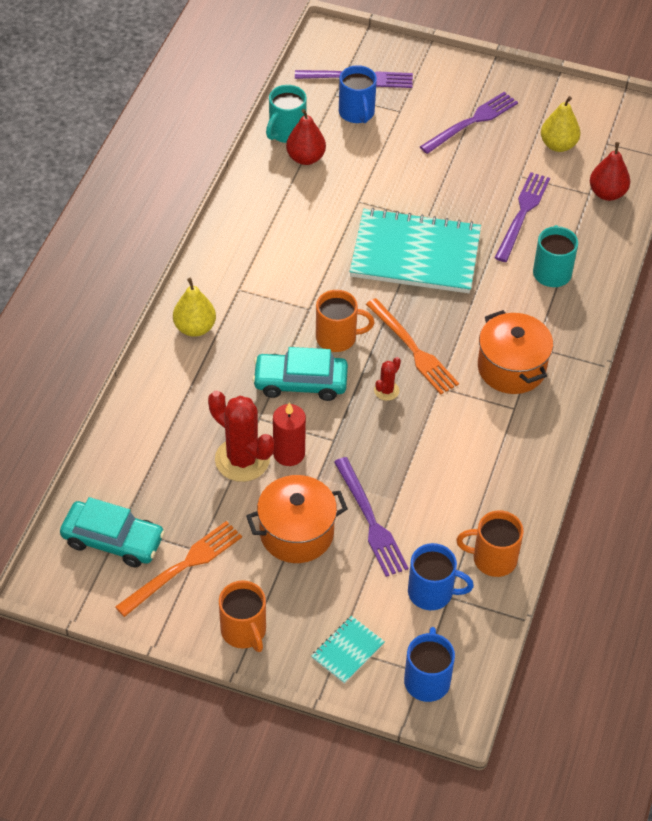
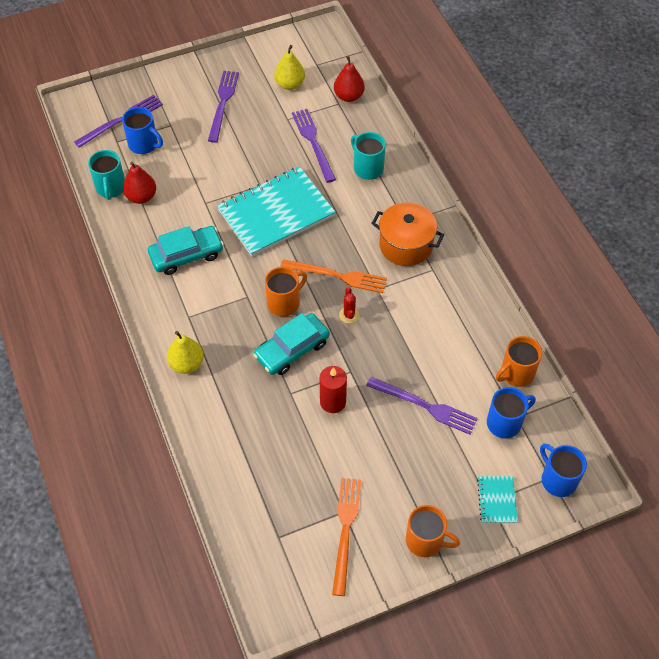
camera: 40 degrees left, 5 degrees up
turquoise car [60,497,165,567] -> turquoise car moved to [148,226,224,275]
red cactus [208,390,274,482] -> none
orange pot [246,475,348,563] -> none

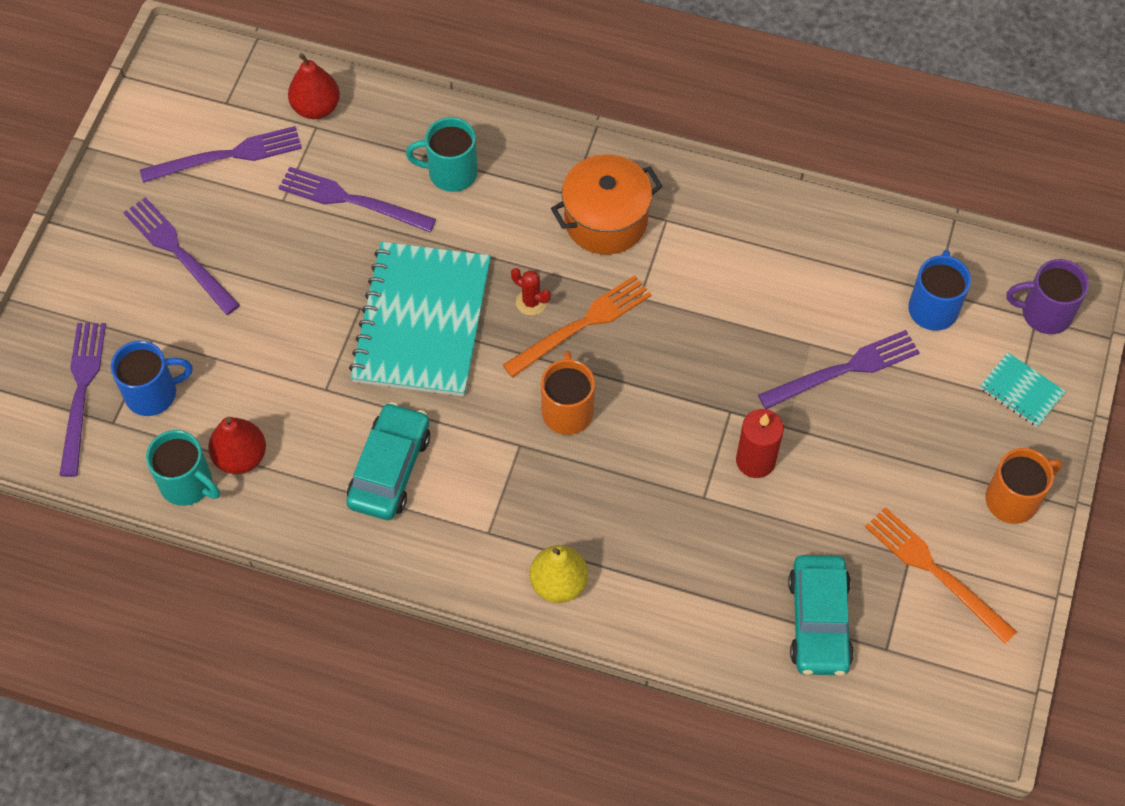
camera: 50 degrees left, 5 degrees up
turquoise car [253,313,330,375] -> turquoise car moved to [788,555,854,676]
yellow pear [274,45,305,90] -> purple fork [140,126,302,183]
red cactus [339,287,359,323] -> red cactus moved to [511,268,551,315]
orange mug [496,336,542,387] -> none
blue mug [540,444,587,497] -> purple mug [1007,259,1089,334]

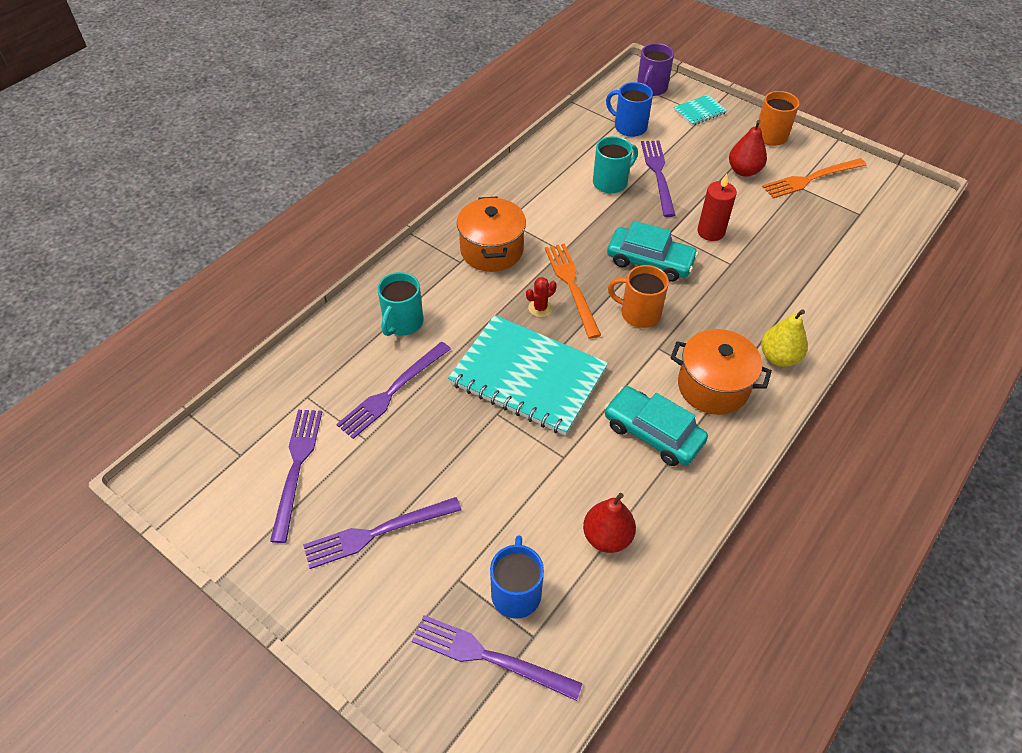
camera: 70 degrees left, 10 degrees down
turquoise mug [146,430,220,506] -> turquoise mug moved to [593,136,638,193]
red pear [288,53,340,119] -> red pear moved to [729,120,767,177]
turquoise car [788,555,854,676] -> turquoise car moved to [607,221,698,282]
none -> orange pot [671,329,772,415]

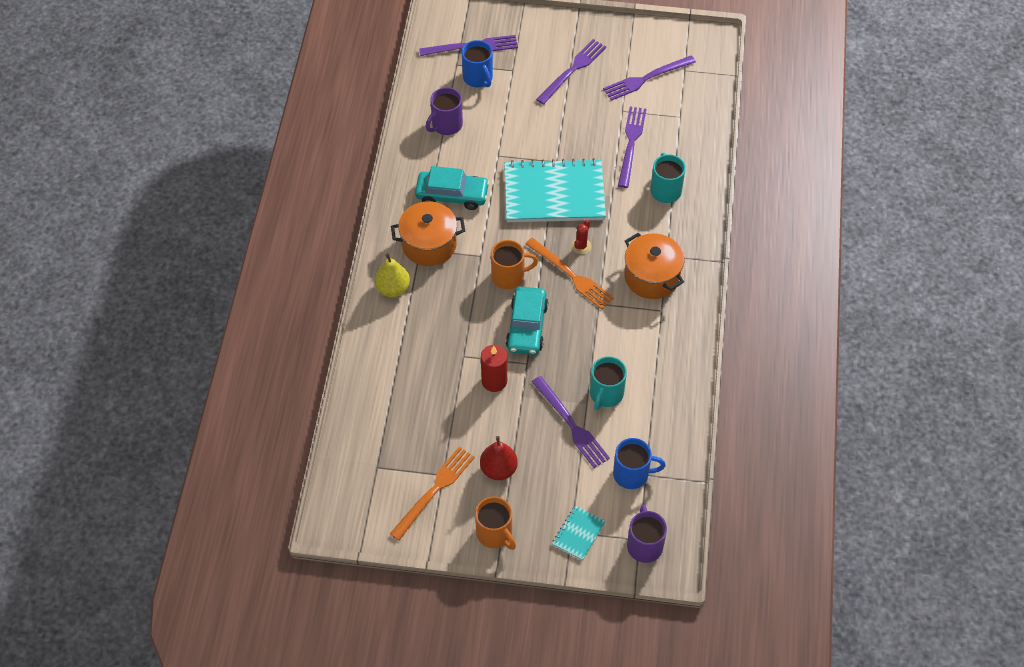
camera: 150 degrees right, 5 degrees up
purple fork [270,410,322,543] -> purple fork turned 90 degrees clockwise [603,56,696,101]
red pear [583,493,636,553] -> purple mug [426,87,463,135]
turquoise car [607,221,698,282] -> turquoise car turned 75 degrees counterclockwise [506,287,548,355]

